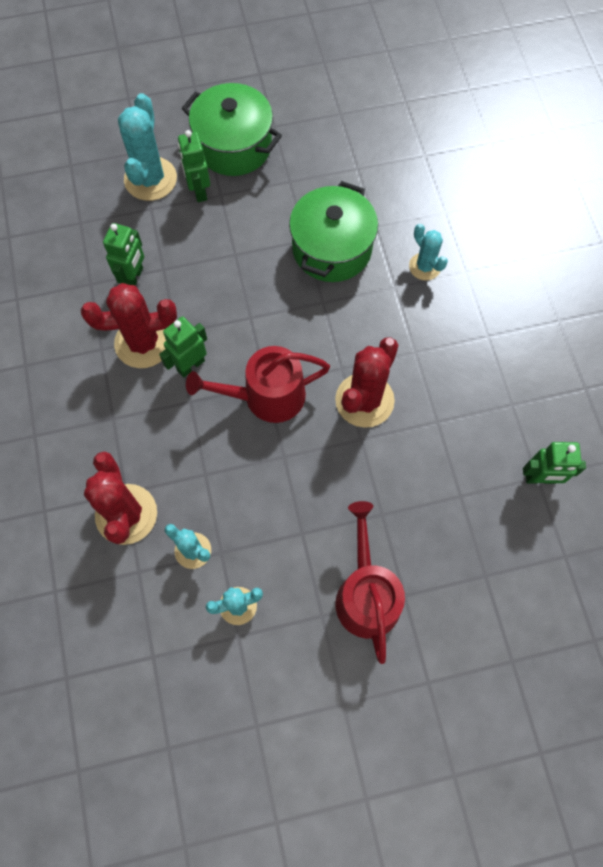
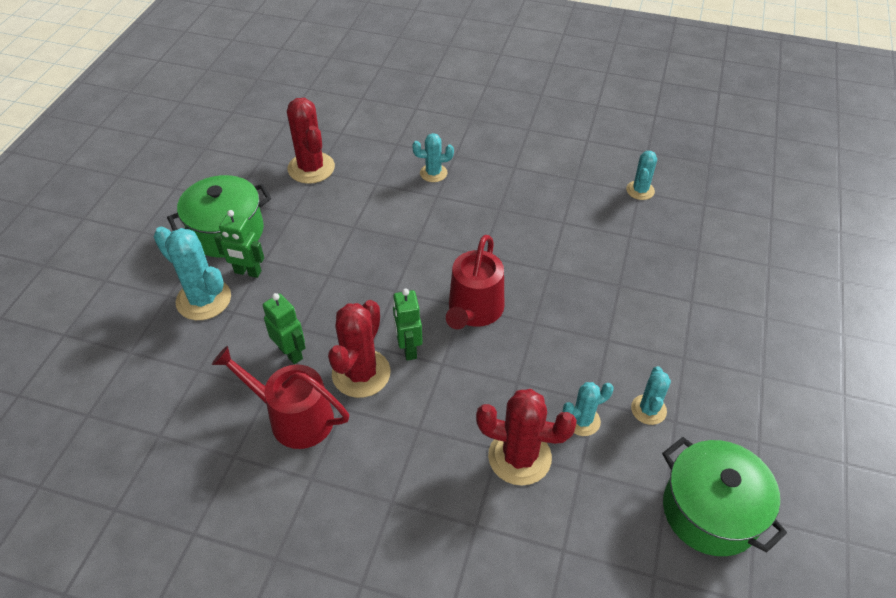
camera: 60 degrees left, 20 degrees down
green pot [289,181,378,282] -> green pot moved to [662,437,787,556]
red cactus [335,337,398,428] -> red cactus moved to [287,98,335,184]
red watering can [335,501,405,664] -> red watering can moved to [212,346,349,449]
green robot [523,442,586,484] -> turquoise cactus [626,151,657,200]

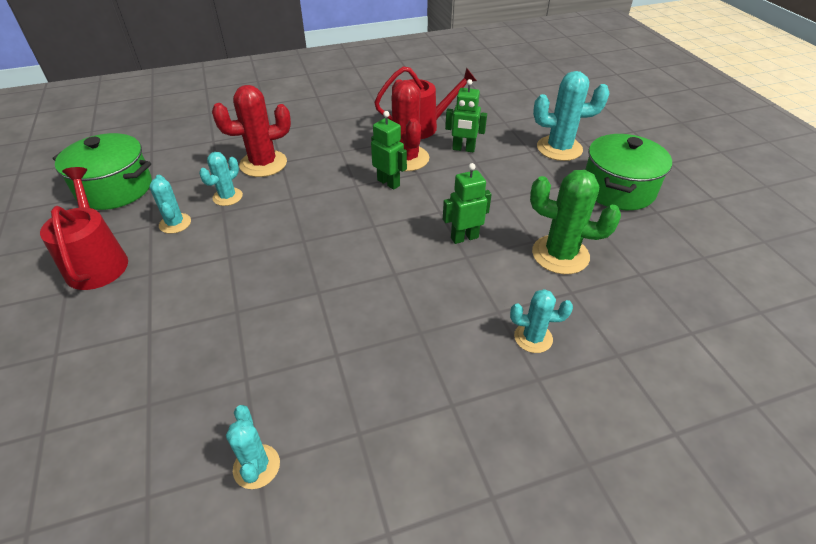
camera: 145 degrees right, 5 degrees down
green robot [214,210,264,278] -> green robot moved to [443,163,492,244]
red cactus [287,98,335,184] -> none
turquoise cactus [412,133,454,182] -> turquoise cactus turned 45 degrees clockwise [510,289,573,353]
red watering can [446,235,504,329] -> red watering can moved to [40,167,128,290]
none -> green cactus [530,170,621,274]

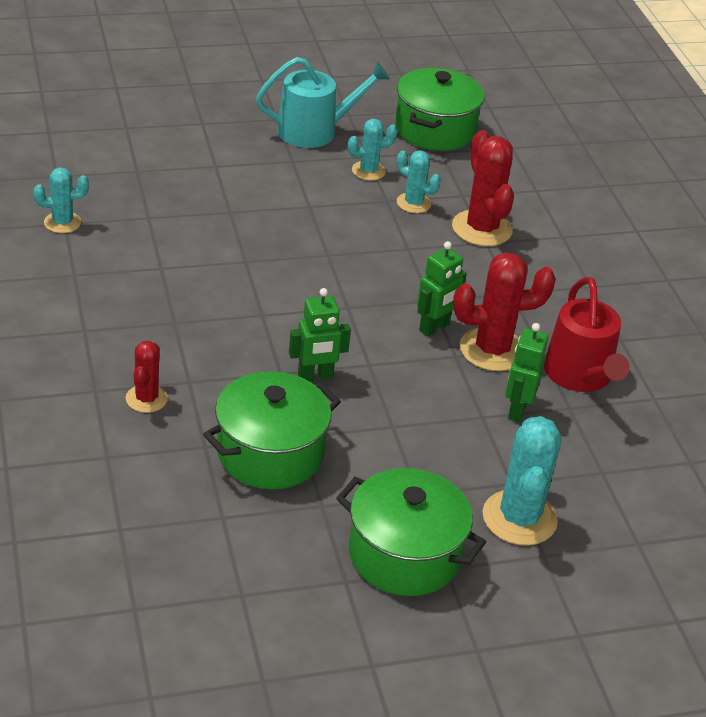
camera: 90 degrees right, 5 degrees down
red watering can [40,167,128,290] -> turquoise watering can [256,57,390,148]
green robot [443,163,492,244] -> green robot turned 90 degrees clockwise [289,288,351,381]
turquoise cactus [510,289,573,353] -> red cactus [126,341,168,413]
green cactus [530,170,621,274] -> green pot [203,371,341,489]

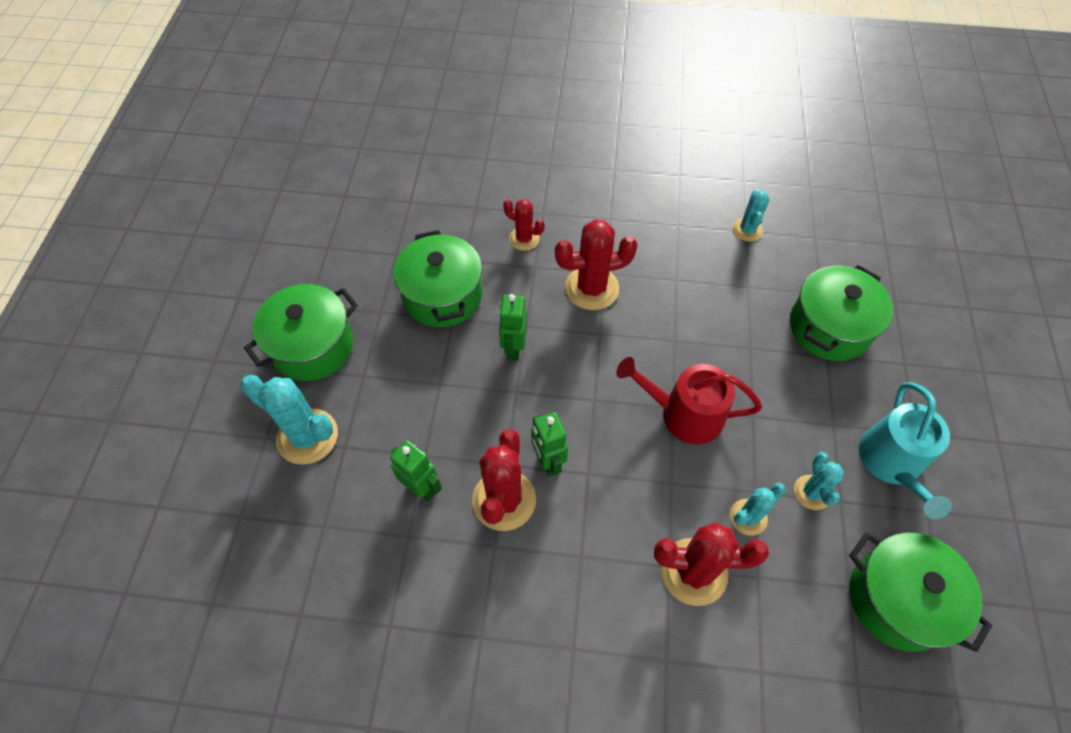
camera: 115 degrees right, 20 degrees up
red watering can [544,277,630,392] -> red watering can moved to [616,357,762,445]
none -> red cactus [555,219,638,310]
none -> green pot [790,265,893,361]

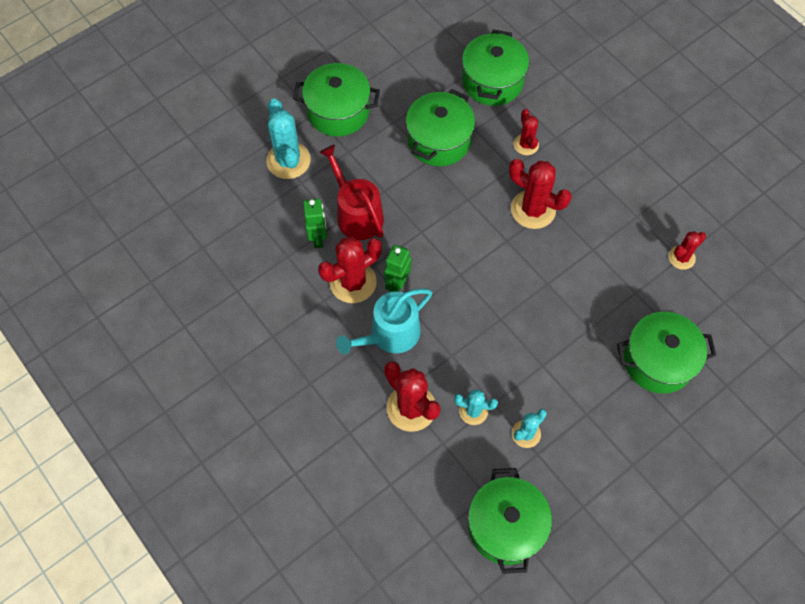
camera: 45 degrees right, 5 degrees up
green robot [499,294,527,360] -> none
red watering can [616,357,762,445] -> red watering can moved to [319,145,384,240]
turquoise cactus [733,189,769,241] -> red cactus [668,231,706,270]
turquoise watering can [859,382,952,519] -> turquoise watering can moved to [336,289,432,354]
none -> green pot [462,30,529,106]

